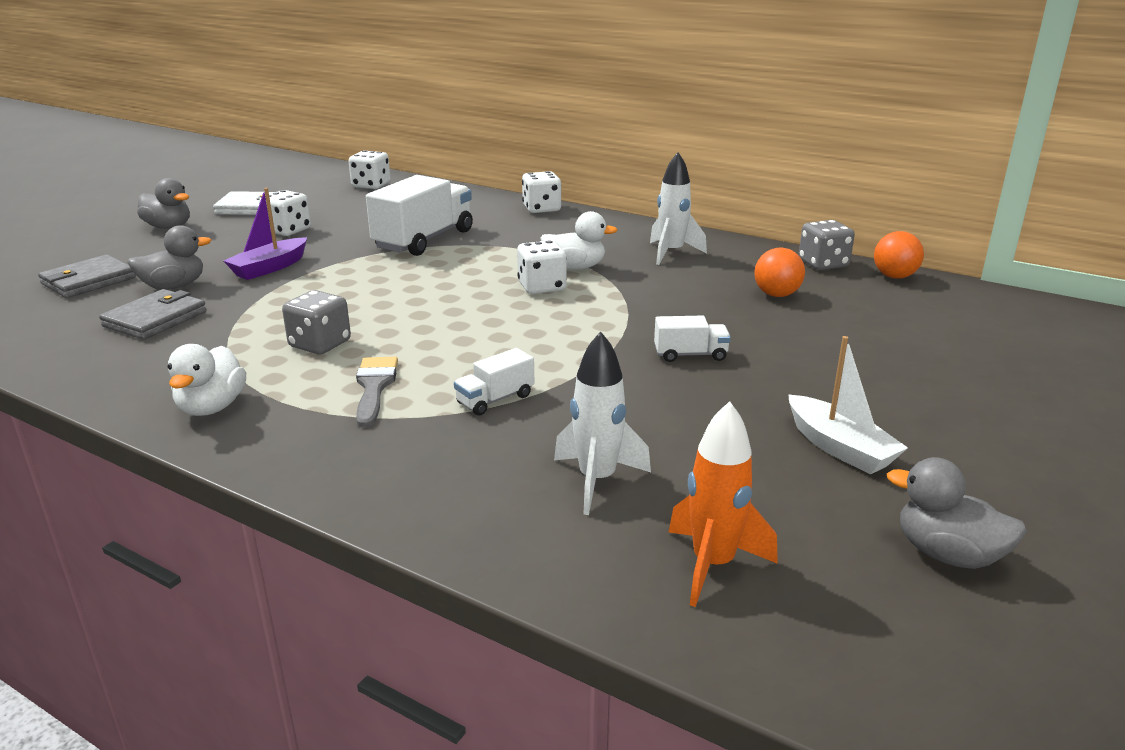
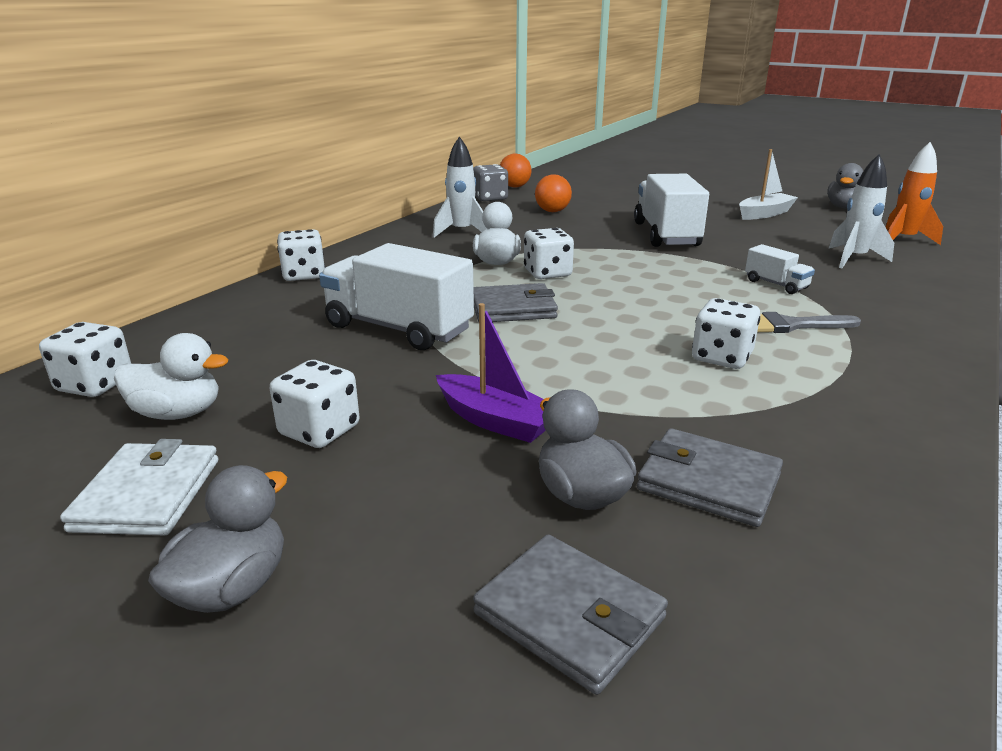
camera: 90 degrees left, 0 degrees up
white duck [168,344,246,416] -> white duck moved to [114,333,228,420]
grey dice [282,290,351,354] -> white dice [692,298,760,369]
white truck [654,316,731,362] -> white truck [634,174,709,247], size x2.09
none -> grey wallet [473,283,558,322]

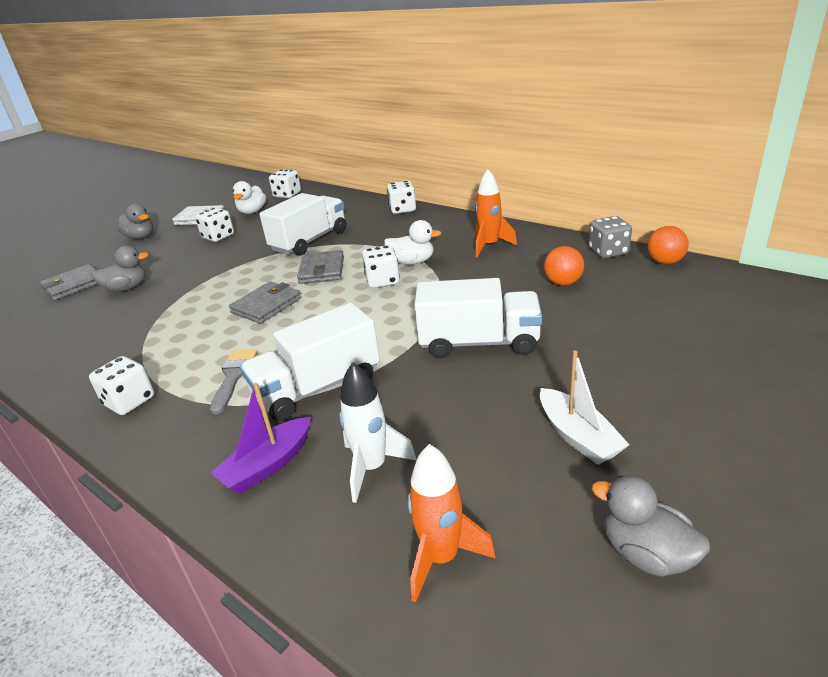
camera: 100 degrees right, 5 degrees up
white rocket [433,136,487,238] -> orange rocket [475,169,517,257]
purple boat [436,303,545,443] -> purple boat moved to [210,383,311,494]
grey wallet [637,428,783,527] -> grey wallet moved to [229,281,301,324]
white dice [692,298,760,369] -> white dice moved to [89,356,154,415]
white truck [745,244,815,294] -> white truck [240,303,380,421], size x2.09

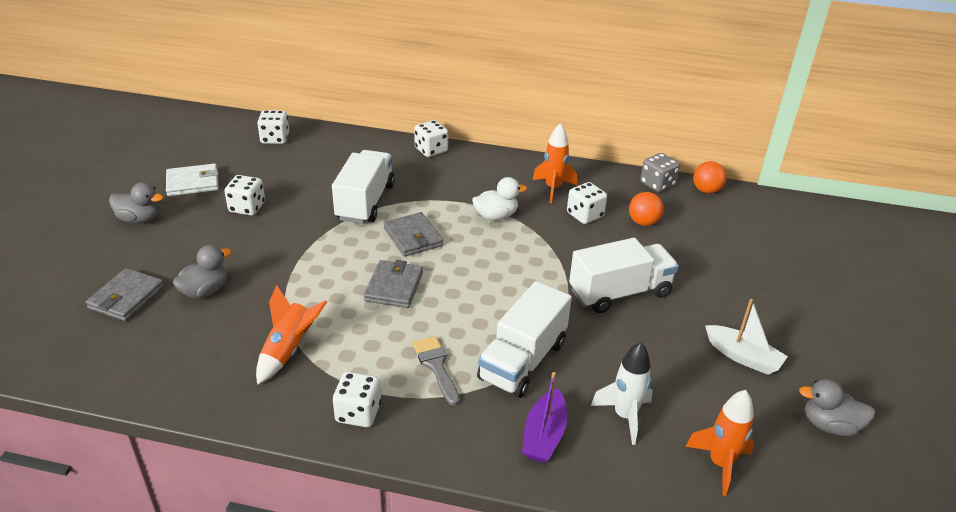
camera: 30 degrees left, 5 degrees up
white duck [233,181,266,214] -> none
white dice [362,245,400,288] -> white dice moved to [567,182,607,224]
none -> orange rocket [256,285,327,385]

